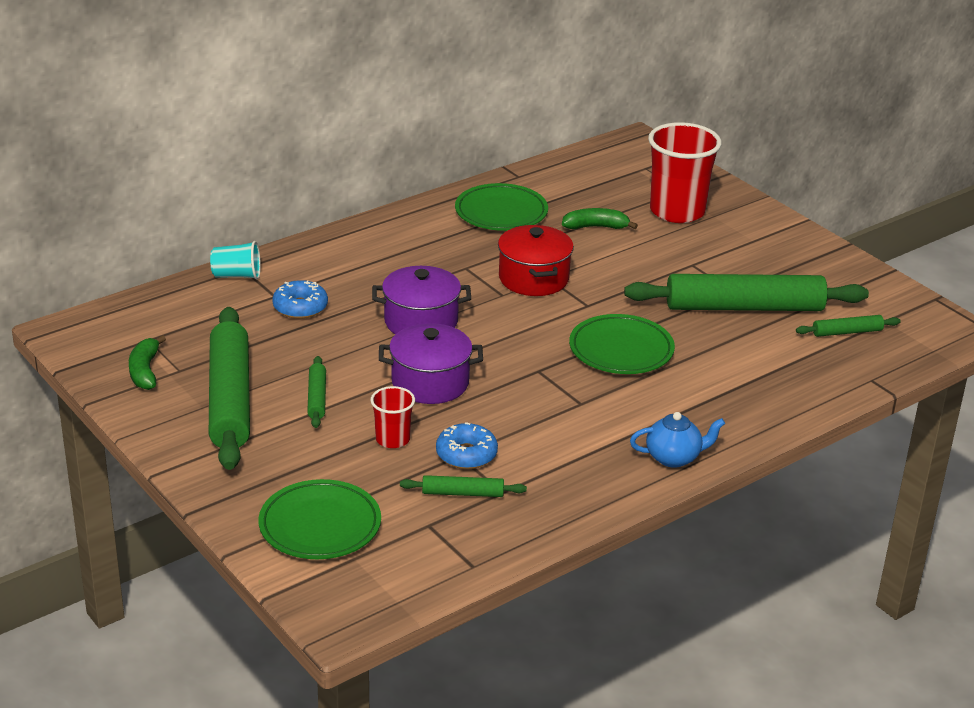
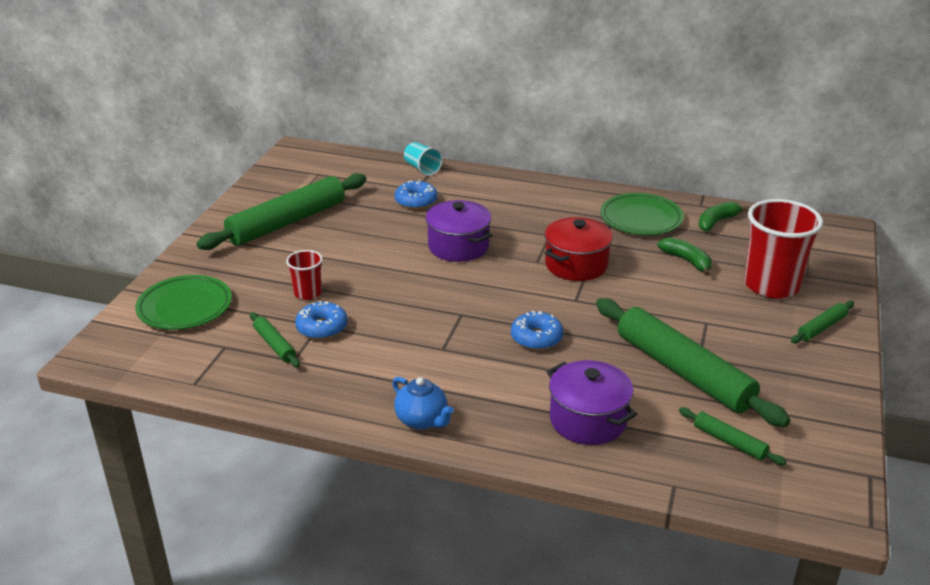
camera: 55 degrees right, 0 degrees up
green banana [129,335,166,390] -> green banana moved to [698,201,749,231]
green rolling pin [307,356,326,428] -> green rolling pin moved to [791,301,854,343]
purple pot [379,323,483,404] -> purple pot moved to [546,360,637,445]
green plate [569,314,675,374] -> blue donut [511,310,563,350]

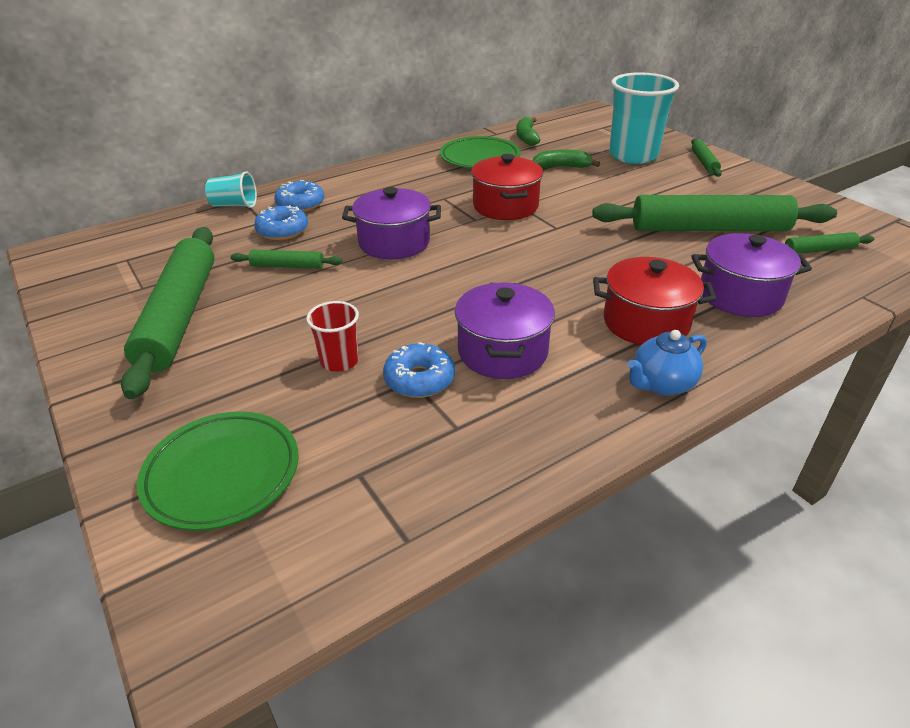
camera: 50 degrees left, 5 degrees up
green rolling pin [250,312,300,368] -> green rolling pin moved to [231,250,342,269]
blue teapot [392,377,454,429] -> blue teapot turned 150 degrees clockwise [627,330,707,396]
blue donut [511,310,563,350] -> blue donut moved to [274,180,324,212]
red cup [744,199,823,299] -> turquoise cup [609,72,679,164]
none -> purple pot [455,283,555,379]
none -> red pot [593,257,716,345]

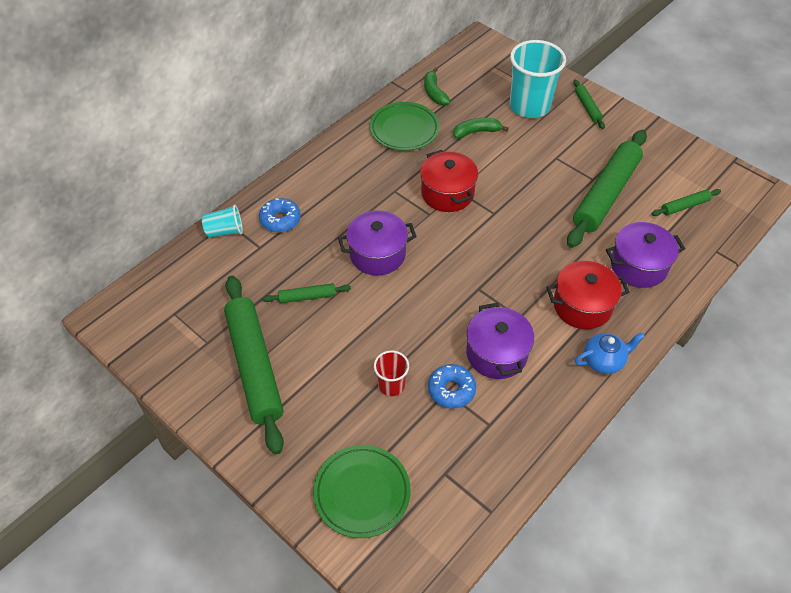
camera: 15 degrees left, 15 degrees up
blue donut [254,205,308,240] -> none
green rolling pin [592,195,837,231] -> green rolling pin turned 45 degrees counterclockwise [567,130,647,248]
blue teapot [627,330,707,396] -> blue teapot turned 150 degrees counterclockwise [575,332,645,374]

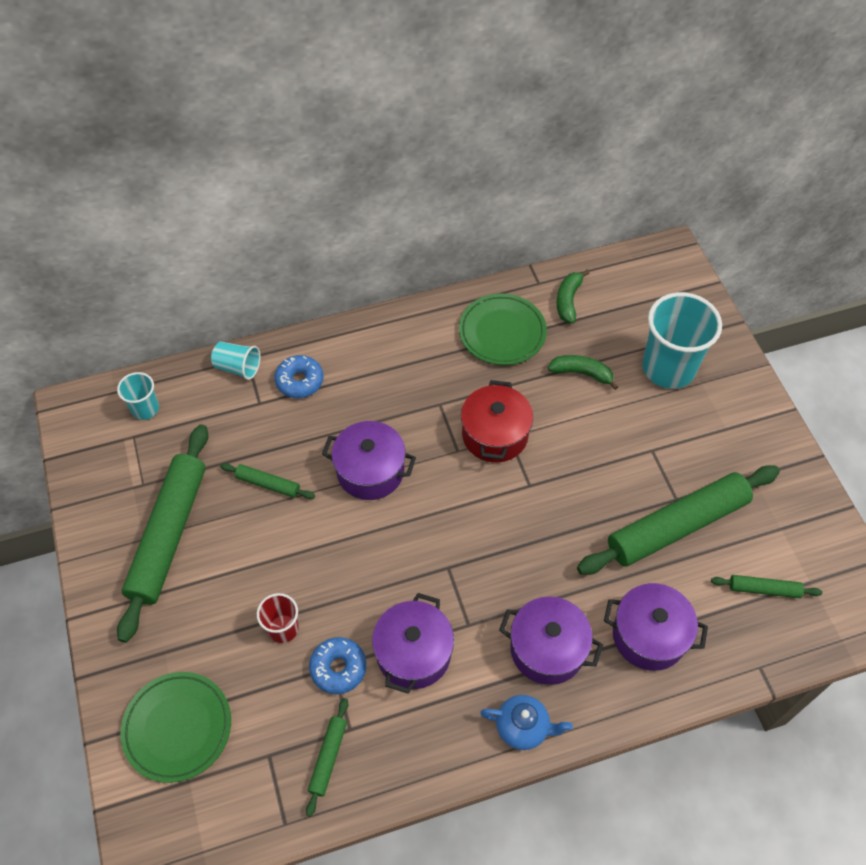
camera: 30 degrees right, 5 degrees up
red pot [546,261,629,329] -> purple pot [499,596,603,685]
green rolling pin [573,80,605,129] -> green rolling pin moved to [306,698,348,817]
none -> turquoise cup [117,372,159,420]

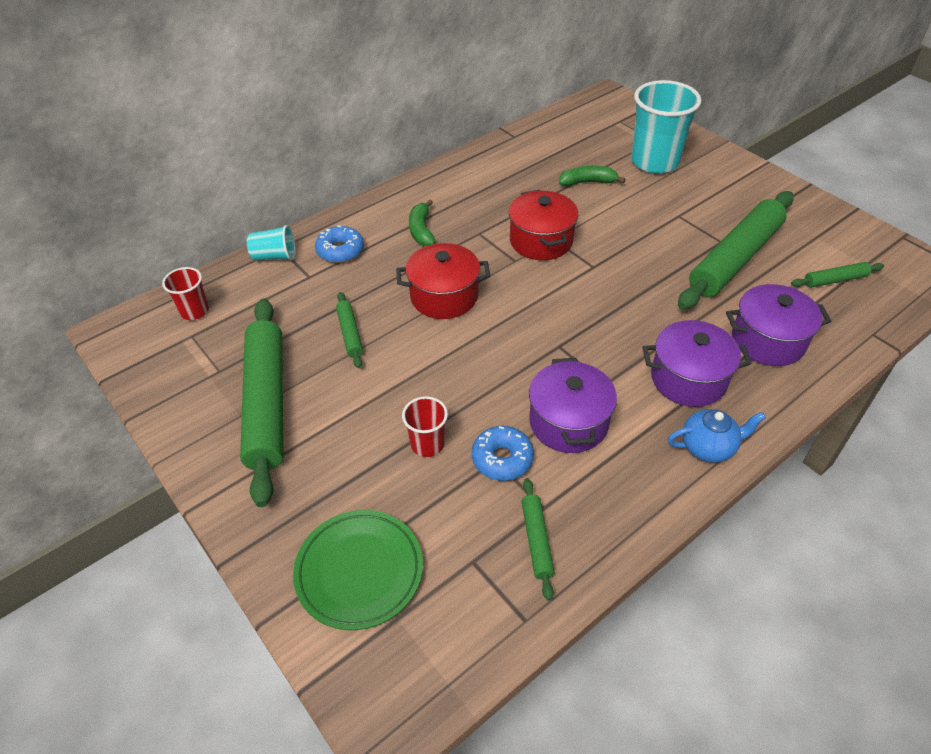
camera: 20 degrees left, 10 degrees down
turquoise cup [117,372,159,420] -> red cup [162,267,209,320]
green rolling pin [220,463,315,499] -> green rolling pin turned 75 degrees clockwise [336,292,363,368]
purple pot [322,421,416,500] -> red pot [396,243,490,319]
green plate [459,294,547,365] -> none
green banana [557,270,590,324] -> green banana moved to [409,199,436,246]

